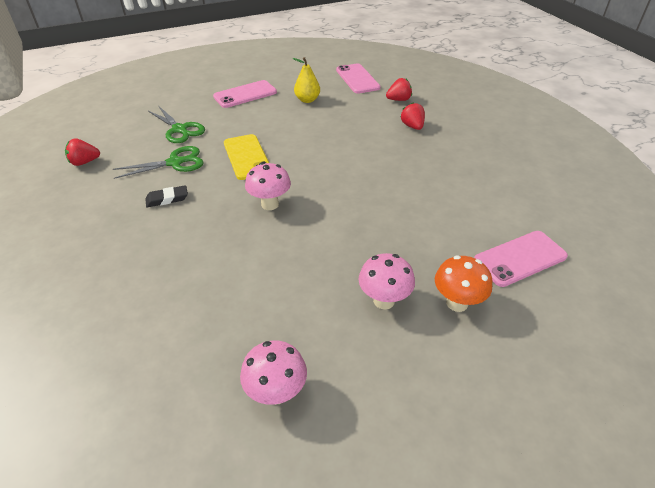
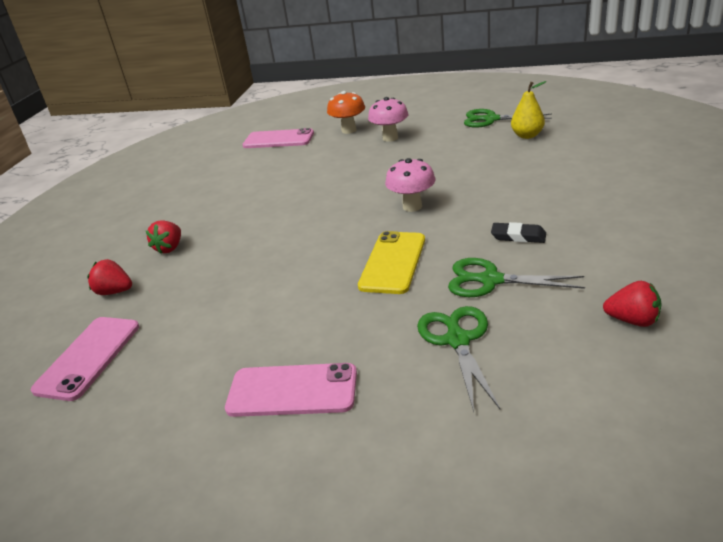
camera: 140 degrees left, 10 degrees down
pink mushroom [240,340,307,405] -> green scissors [464,109,552,127]
yellow pear [293,57,320,103] -> yellow pear moved to [511,81,546,139]

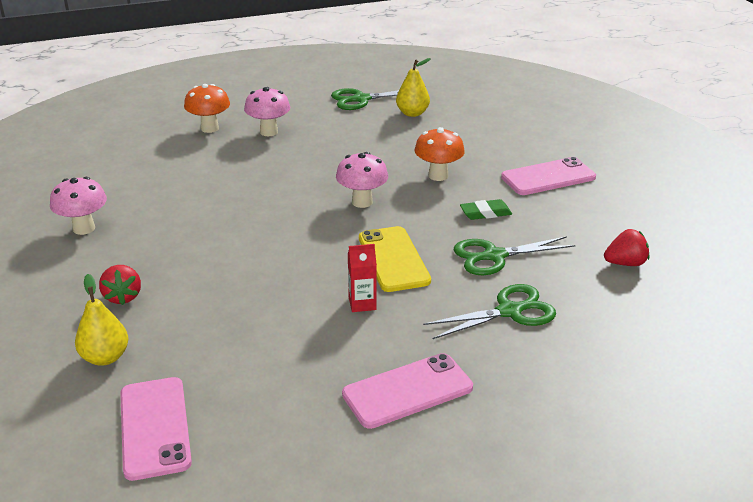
camera: 35 degrees left, 0 degrees up
red strawberry [87,259,132,295] -> yellow pear [75,274,129,366]
pink phone [242,128,314,148] -> pink phone moved to [501,157,596,195]
green scissors [417,306,500,412] -> green scissors turned 105 degrees clockwise [423,284,556,339]
black eraser [491,222,546,243] -> green eraser [460,199,512,220]
none -> pink mushroom [50,177,107,235]
none -> red carton [348,244,377,312]
none -> orange mushroom [414,127,465,181]

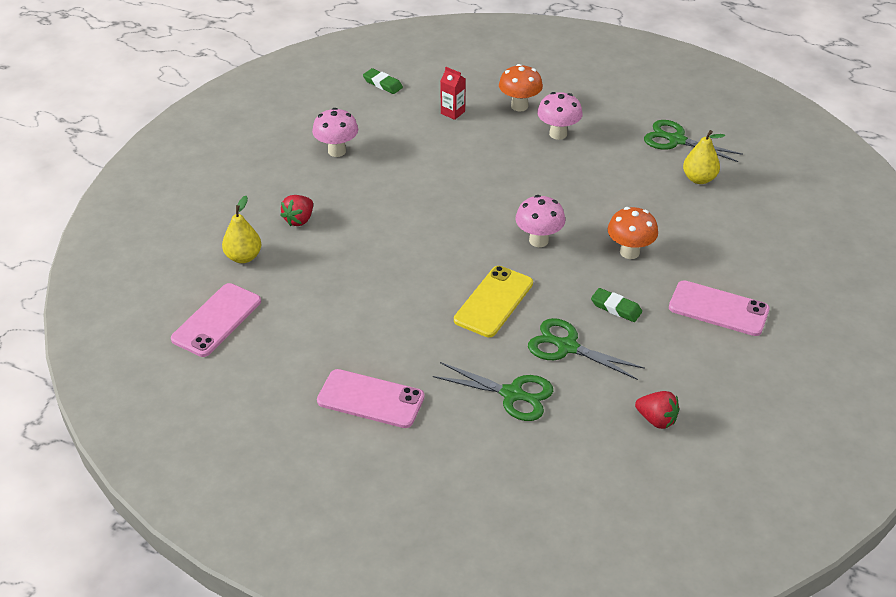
camera: 45 degrees right, 10 degrees up
red carton [348,244,377,312] -> red carton moved to [441,67,466,120]
none -> green eraser [363,68,403,94]

